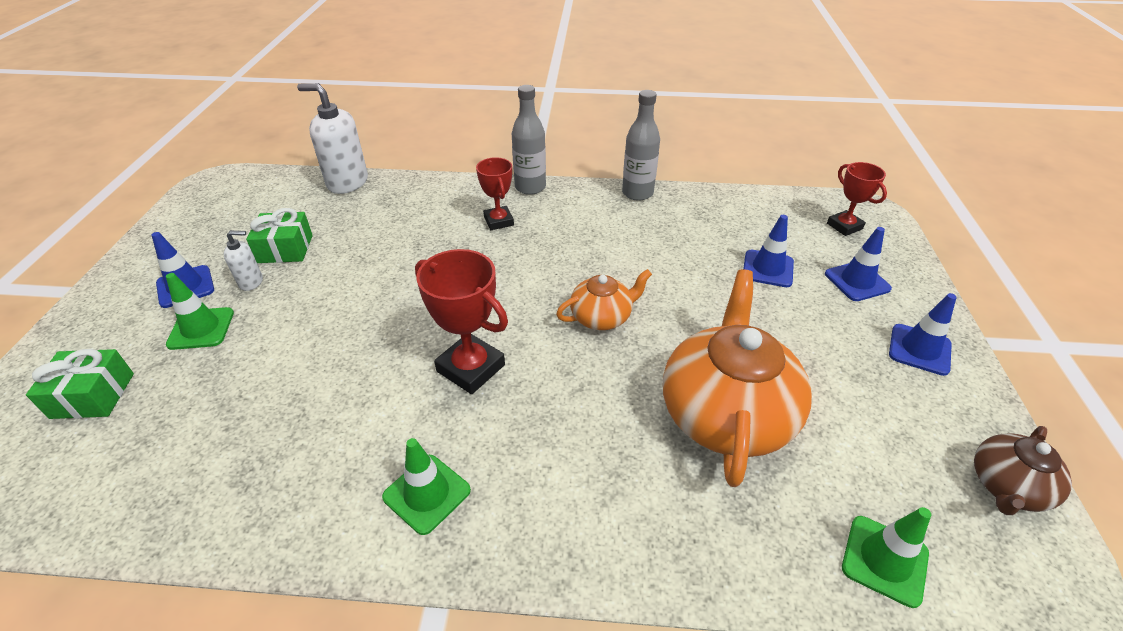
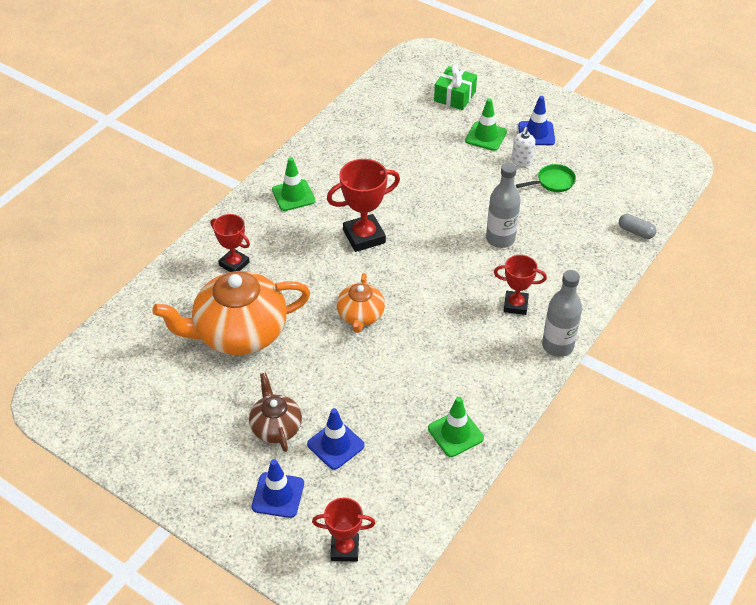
camera: 120 degrees right, 5 degrees up
green gift [246,208,313,263] -> green pan [516,164,576,192]
white soap dispenser [297,83,368,194] -> grey capsule [619,214,656,239]
grey bottle [622,90,660,201] -> grey bottle moved to [486,163,521,248]
orange teapot [663,269,812,487] -> orange teapot turned 120 degrees clockwise [152,271,310,355]
green traffic cone [842,507,931,608] -> green traffic cone moved to [428,397,484,457]
blue traffic cone [889,293,957,376] -> none
brown teapot [974,426,1072,515] -> brown teapot moved to [249,373,302,452]
none -> red trophy [211,214,250,272]

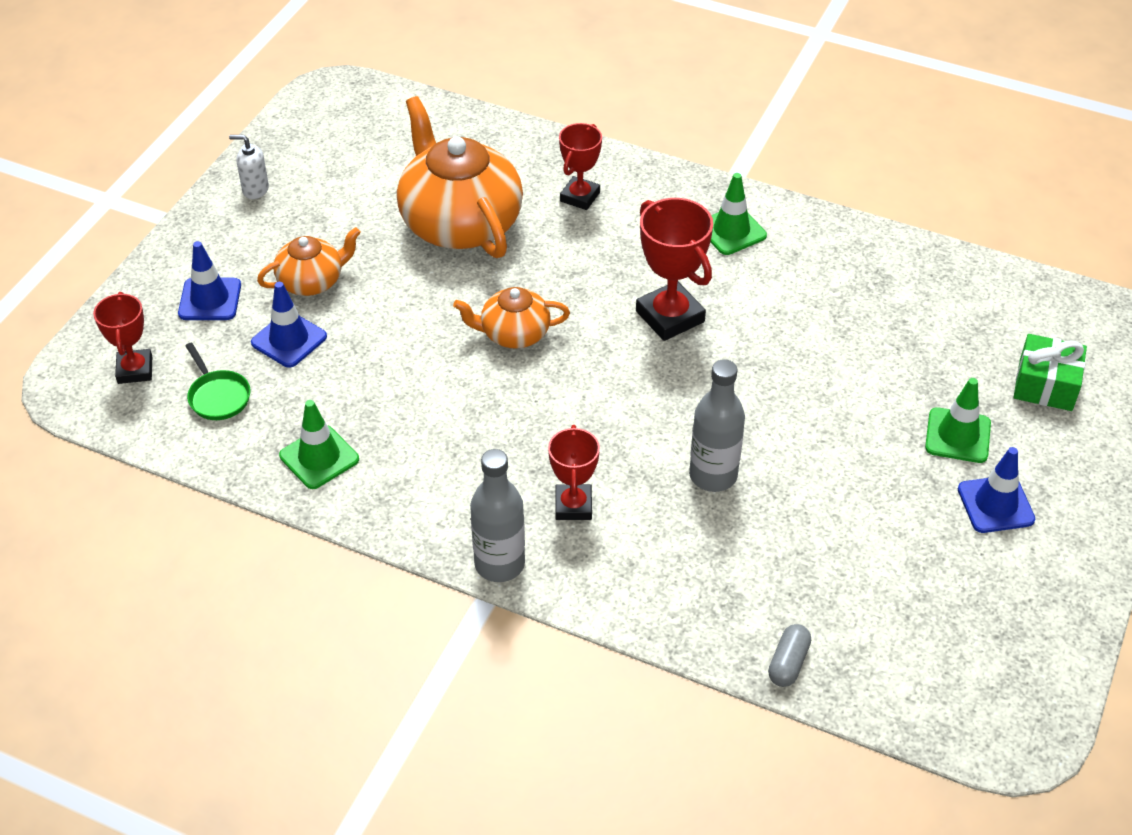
camera: 80 degrees right, 0 degrees up
brown teapot [249,373,302,452] -> orange teapot [257,227,361,296]
white soap dispenser [512,127,535,167] -> white soap dispenser moved to [229,135,269,199]
green pan [516,164,576,192] -> green pan moved to [185,342,250,420]

